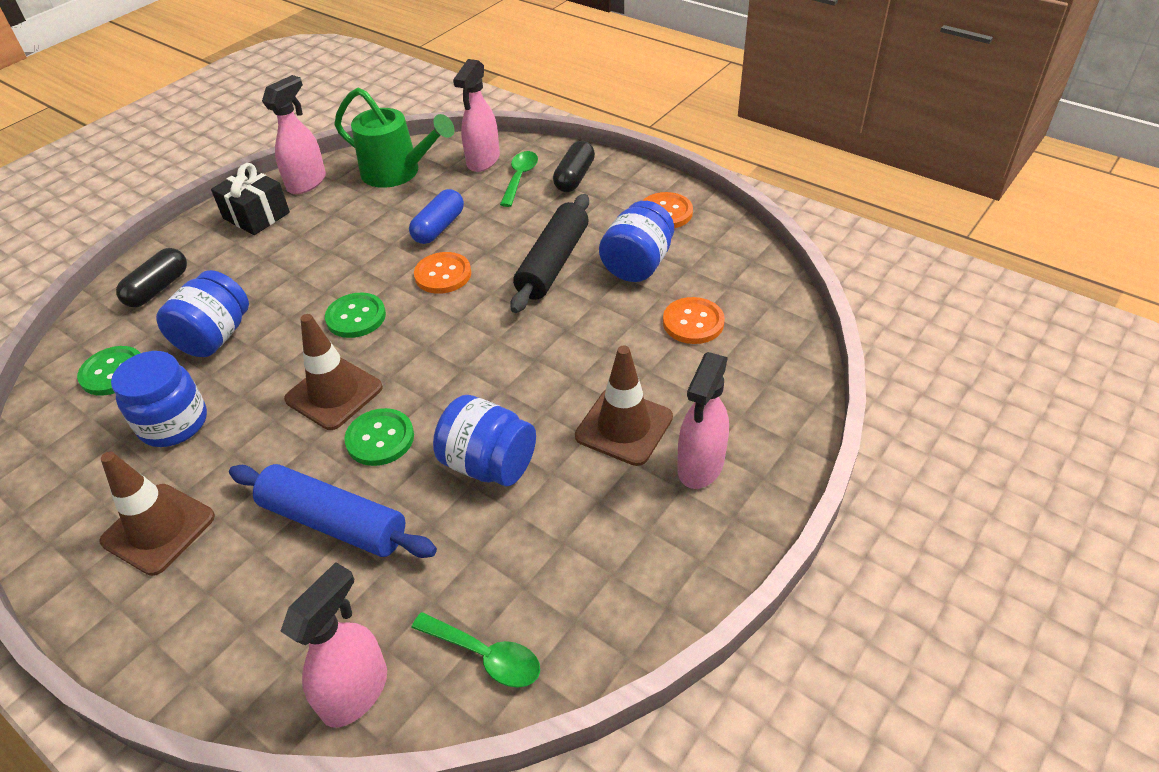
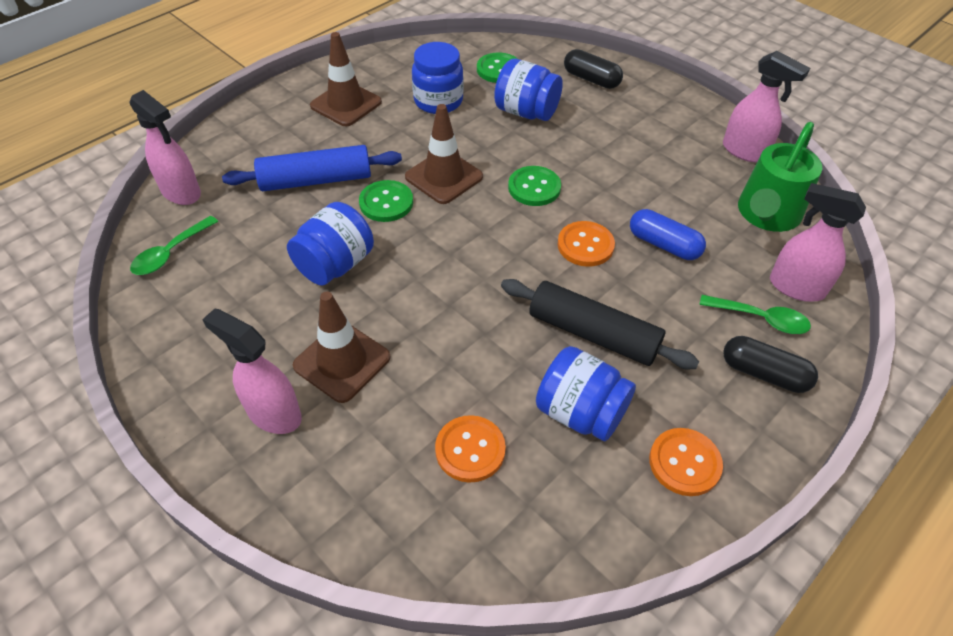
camera: 95 degrees right, 5 degrees up
black gift [211,163,290,235] -> none
blue rolling pin [229,464,437,558] -> blue rolling pin turned 45 degrees clockwise [222,145,402,191]

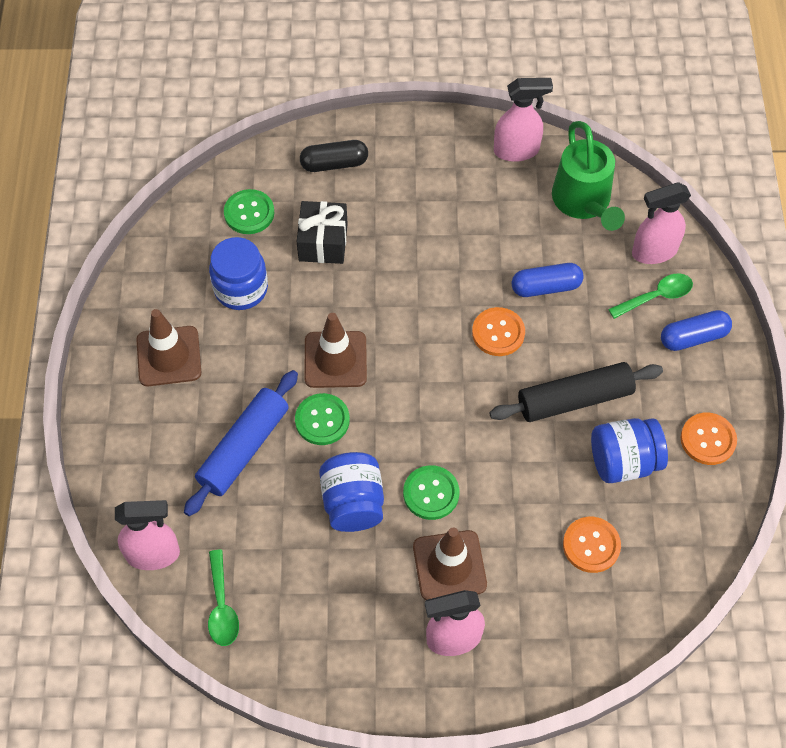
camera: 45 degrees left, 10 degrees up
blue jar [494,59,563,121] -> black gift [297,201,348,264]
green button [508,166,561,206] -> green button moved to [403,465,459,520]
black capsule [723,336,818,393] -> blue capsule [661,310,732,351]

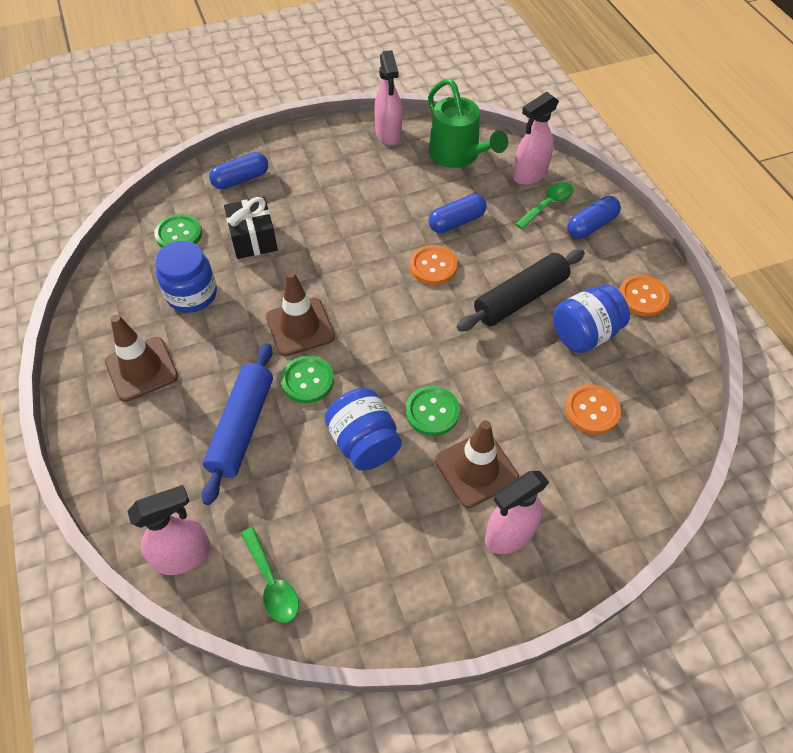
camera: 20 degrees left, 5 degrees down
black capsule [300,140,368,172] -> blue capsule [209,152,268,189]
pink spray bottle [494,78,553,162] -> pink spray bottle turned 105 degrees clockwise [374,50,402,145]

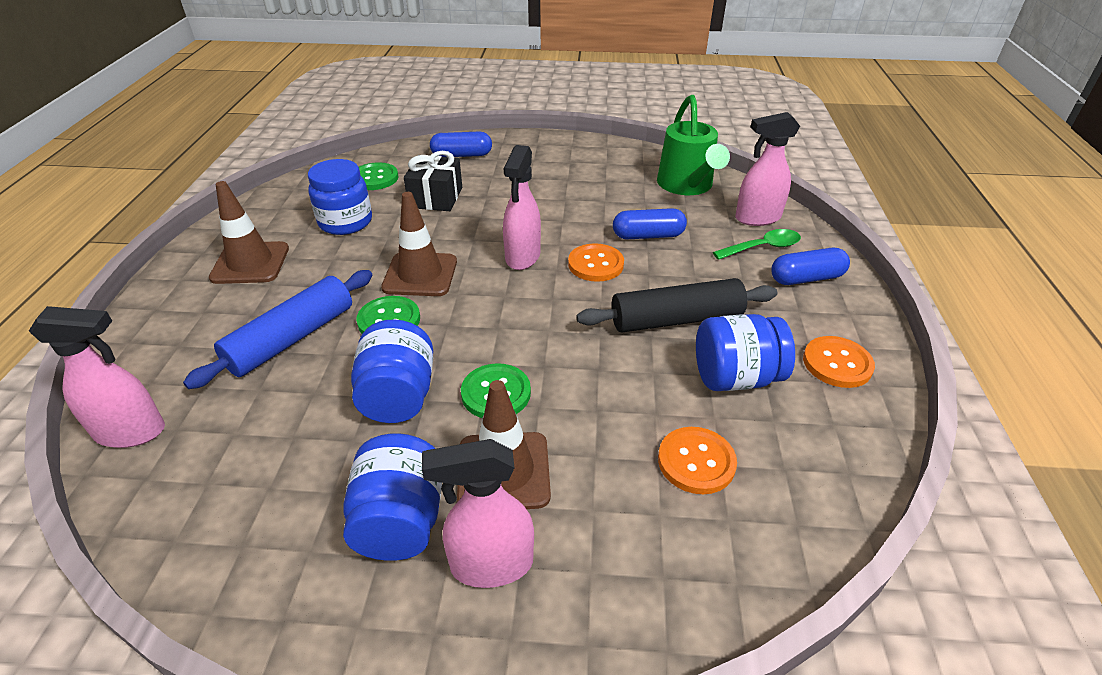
camera: 25 degrees right, 15 degrees down
green spoon [241,527,299,623] -> none
pink spray bottle [374,50,402,145] -> pink spray bottle moved to [503,145,541,270]
none -> blue jar [343,433,442,561]

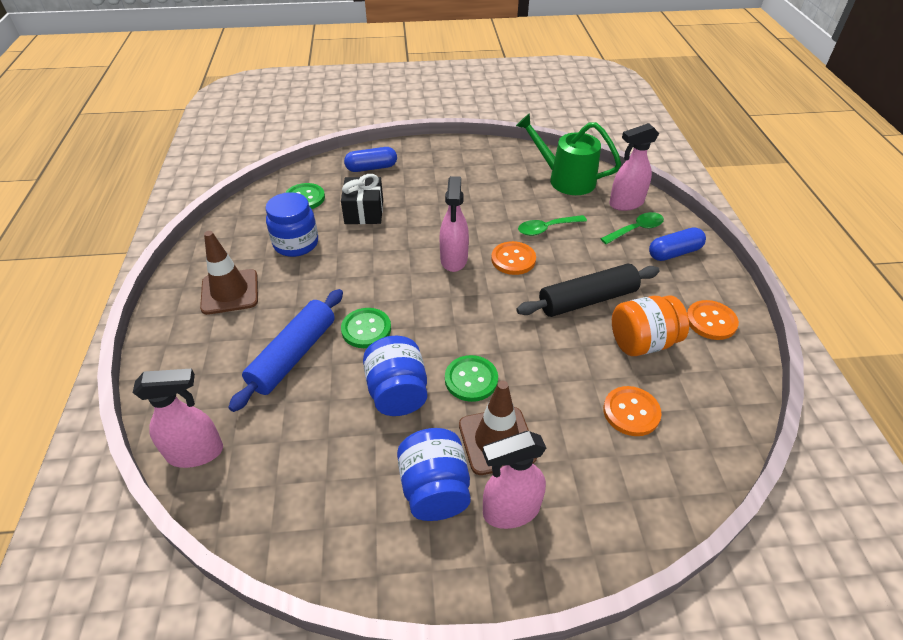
camera: 10 degrees left, 5 degrees up
brown traffic cone [381,192,457,296] -> none
blue capsule [613,208,687,239] -> green spoon [518,215,587,236]
green watering can [657,95,730,195] -> green watering can turned 135 degrees clockwise [516,113,621,195]
blue jar [696,314,795,391] -> orange jar [612,295,689,356]

